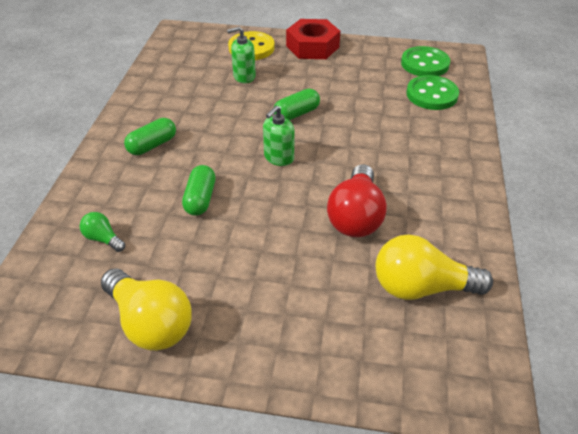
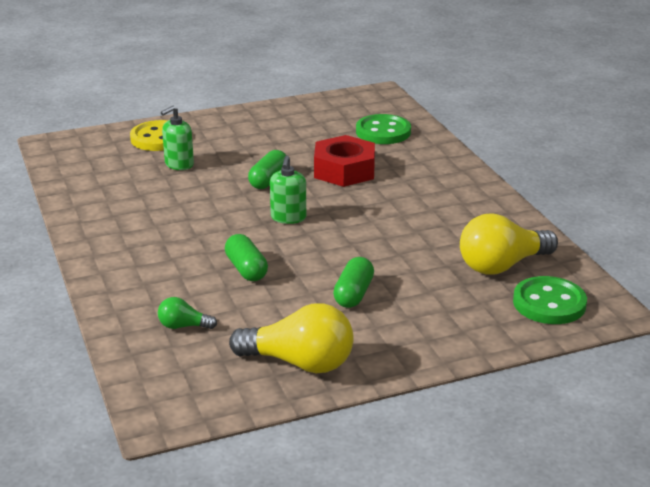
camera: 30 degrees left, 15 degrees down
green capsule [124,118,176,155] -> green capsule moved to [333,257,374,308]
red nut [286,19,340,59] -> red nut moved to [314,135,375,187]
red light bulb [327,164,387,237] -> none
green button [401,46,450,76] -> green button moved to [513,276,587,324]

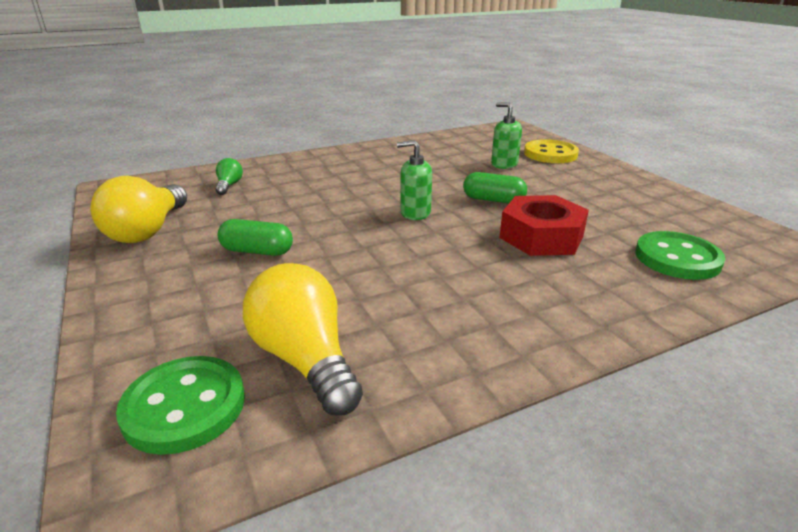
camera: 85 degrees right, 0 degrees up
green capsule [225,234,268,281] -> none

